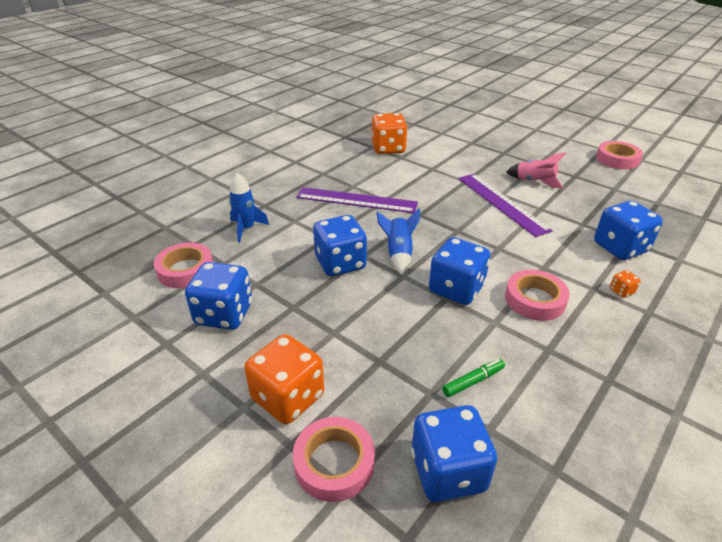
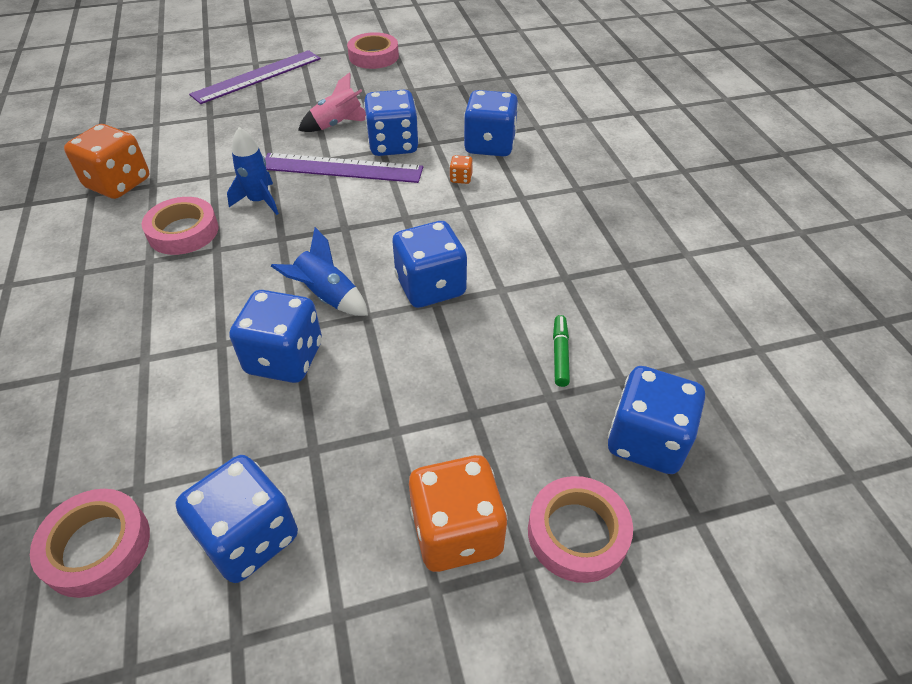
camera: 55 degrees left, 10 degrees up
blue rocket [229,173,269,242] -> blue rocket moved to [227,127,279,215]
purple ruler [296,187,418,213] -> purple ruler moved to [189,50,321,104]
pink tape [505,270,570,321] -> pink tape moved to [142,197,218,255]
orange dice [610,270,641,298] -> orange dice moved to [450,155,473,184]
none -> blue dice [364,90,419,156]

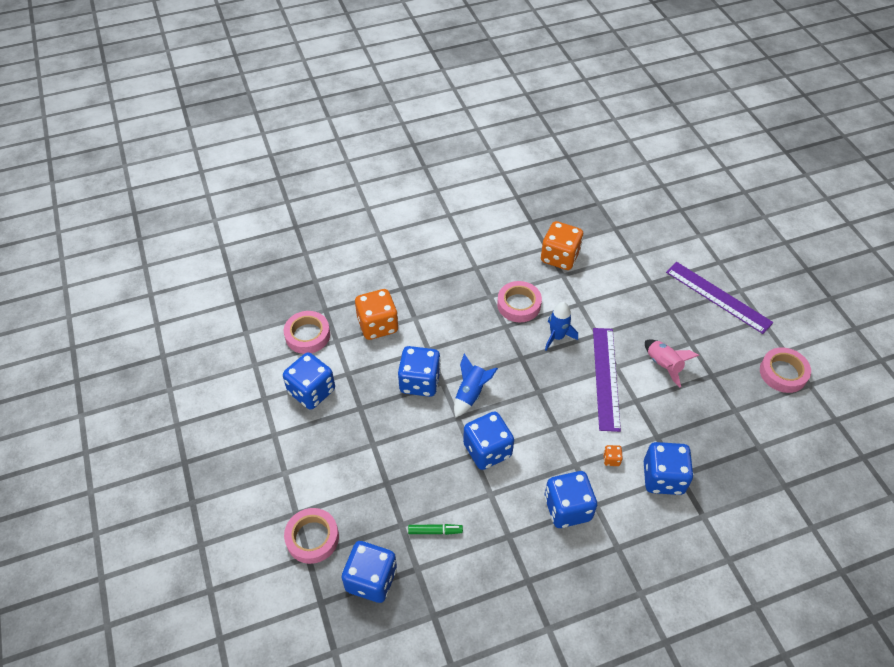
camera: 85 degrees right, 5 degrees up
blue dice [364,90,419,156] -> blue dice moved to [544,471,597,528]
orange dice [409,455,508,572] -> orange dice moved to [355,289,398,340]

